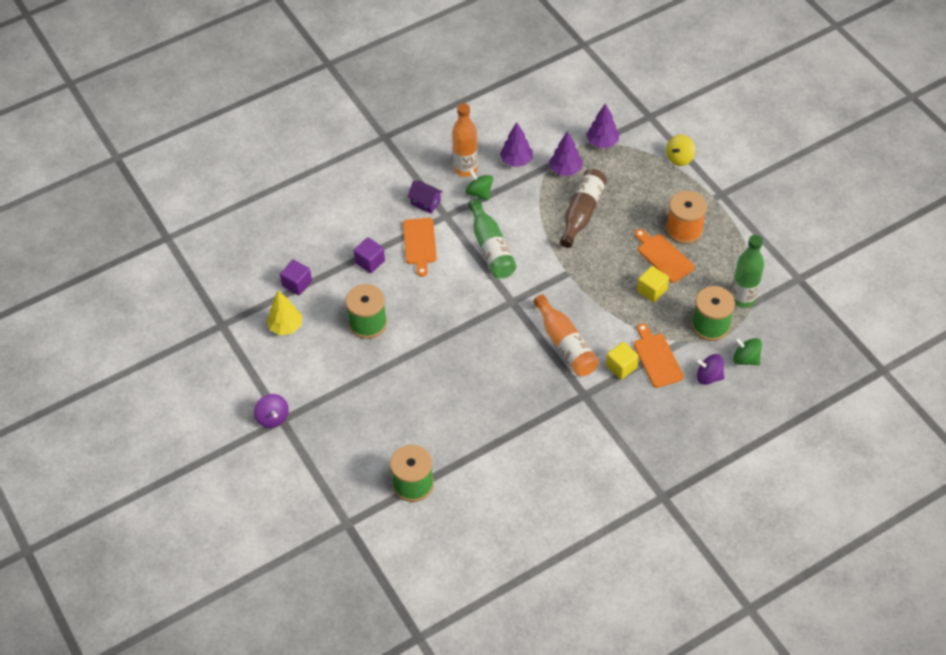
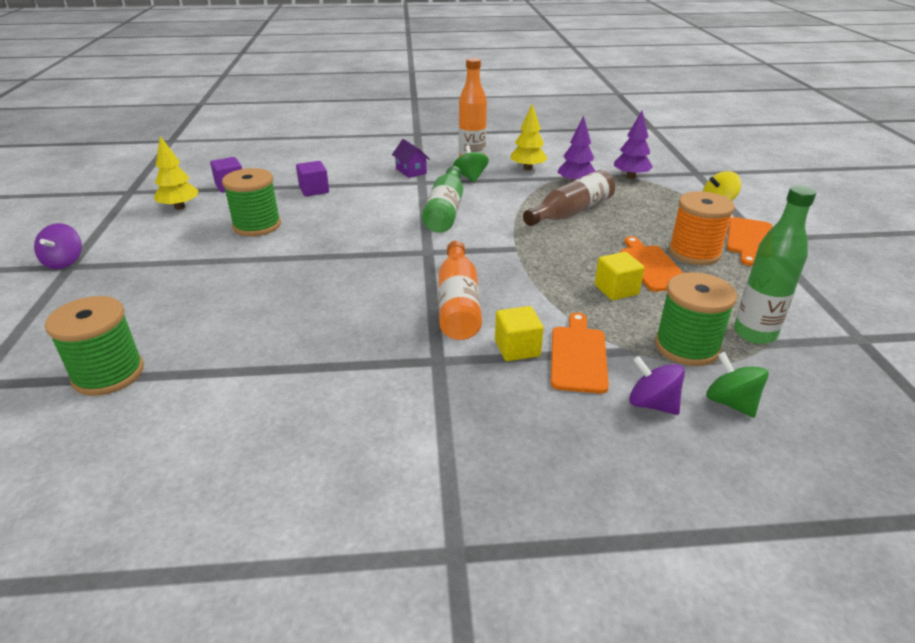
camera: 25 degrees right, 20 degrees down
orange cutting board [403,218,437,277] -> orange cutting board moved to [727,217,772,266]
purple tree [500,122,533,167] -> yellow tree [510,104,548,170]

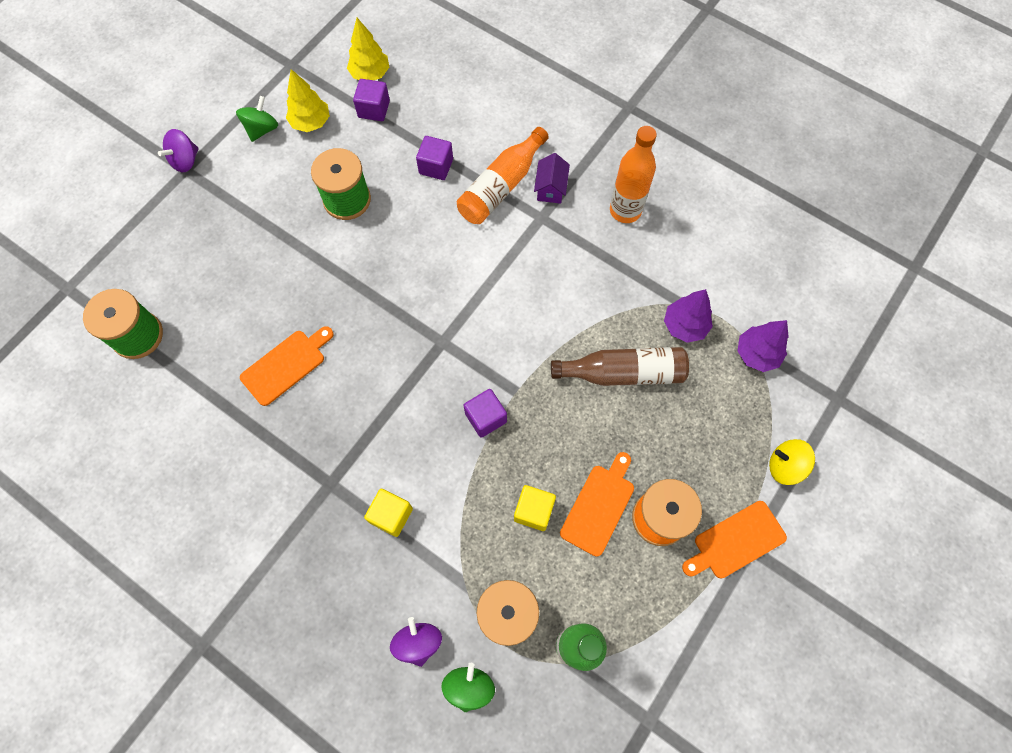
camera: 40 degrees right, 35 degrees up
green bottle [422,166,463,233] -> none
orange bottle [439,241,482,340] -> orange bottle moved to [457,127,549,224]
green spinning top [453,145,489,182] -> green spinning top moved to [236,96,278,142]
yellow tree [510,104,548,170] -> yellow tree moved to [347,18,389,80]
orange cutting board [551,312,609,394] -> orange cutting board moved to [240,326,334,406]
none -> purple cube [463,389,507,438]

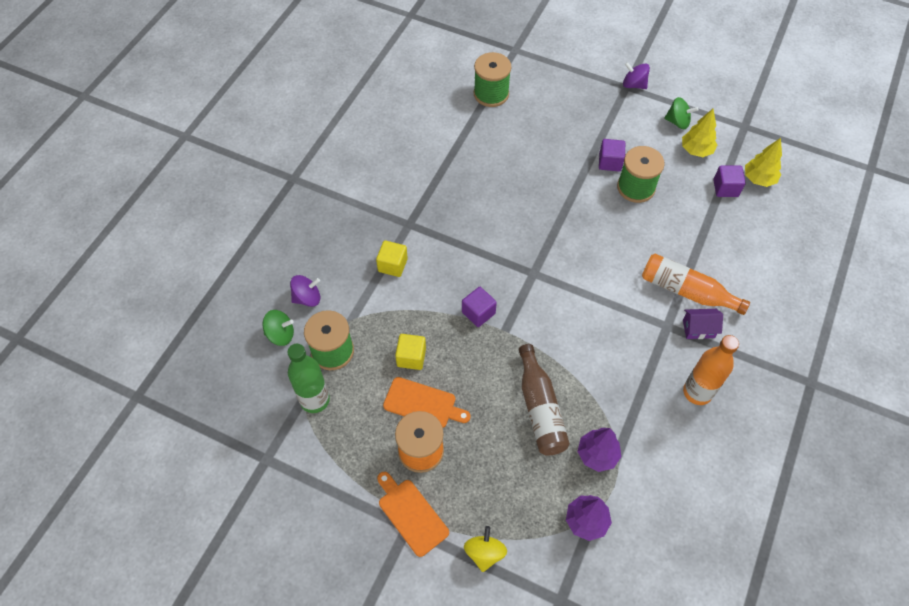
camera: 80 degrees right, 10 degrees down
orange cutting board [240,326,334,406] -> none
purple cube [416,136,453,180] -> purple cube moved to [599,139,625,172]

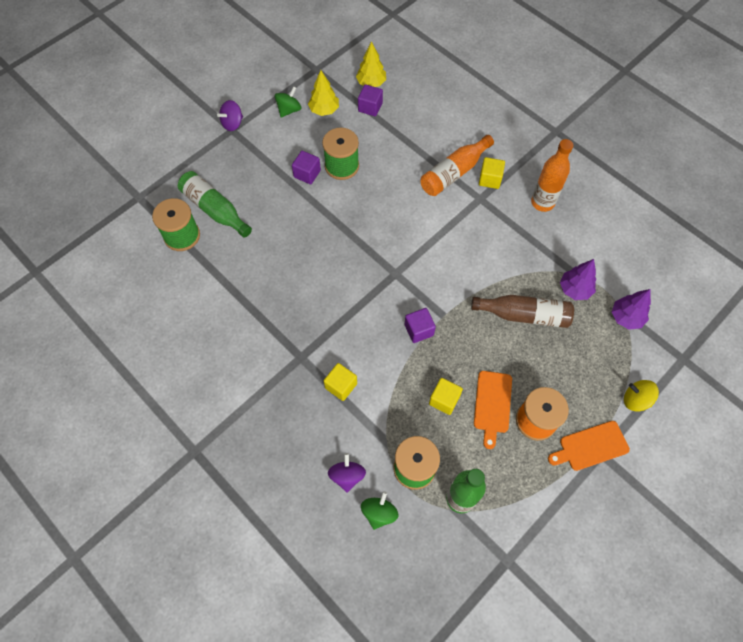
camera: 70 degrees left, 5 degrees up
orange cutting board [383,377,471,428] -> orange cutting board turned 150 degrees clockwise [474,371,512,449]
purple house [683,309,723,339] -> yellow cube [479,157,505,189]
none -> green bottle [178,171,252,238]

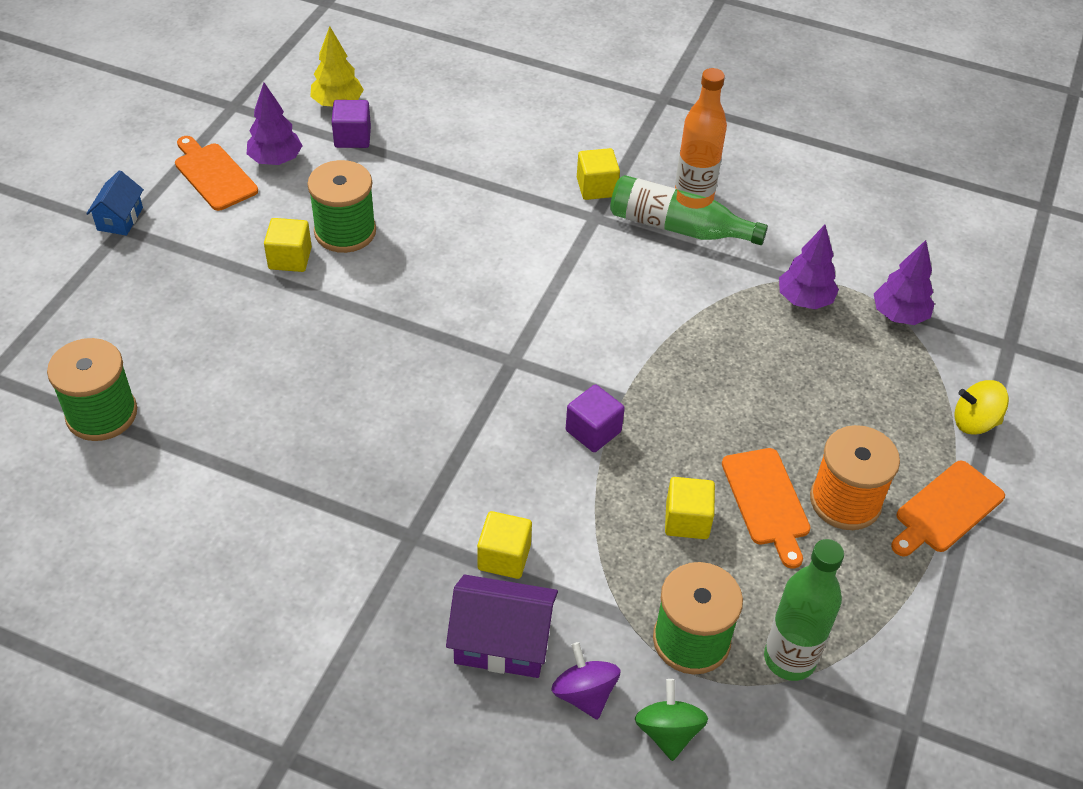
camera: 25 degrees left, 15 degrees down
green bottle [178,171,252,238] -> green bottle moved to [610,175,768,245]
purple spinning top [217,100,243,131] -> blue house [86,170,144,236]
green spinning top [275,86,302,118] -> orange cutting board [175,136,258,211]
purple cube [292,151,321,184] -> yellow cube [264,218,312,272]
yellow tree [308,70,339,116] -> purple tree [247,83,303,165]
orange bottle [421,135,494,196] -> none
brown bottle [471,295,574,328] -> none
none -> purple house [446,574,558,678]

